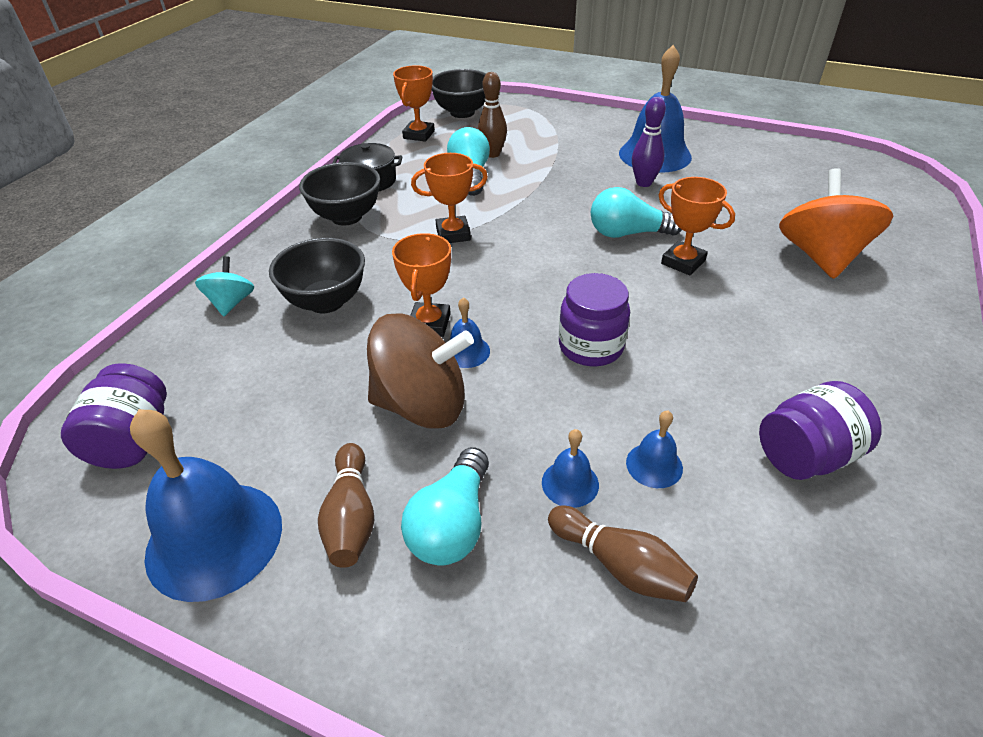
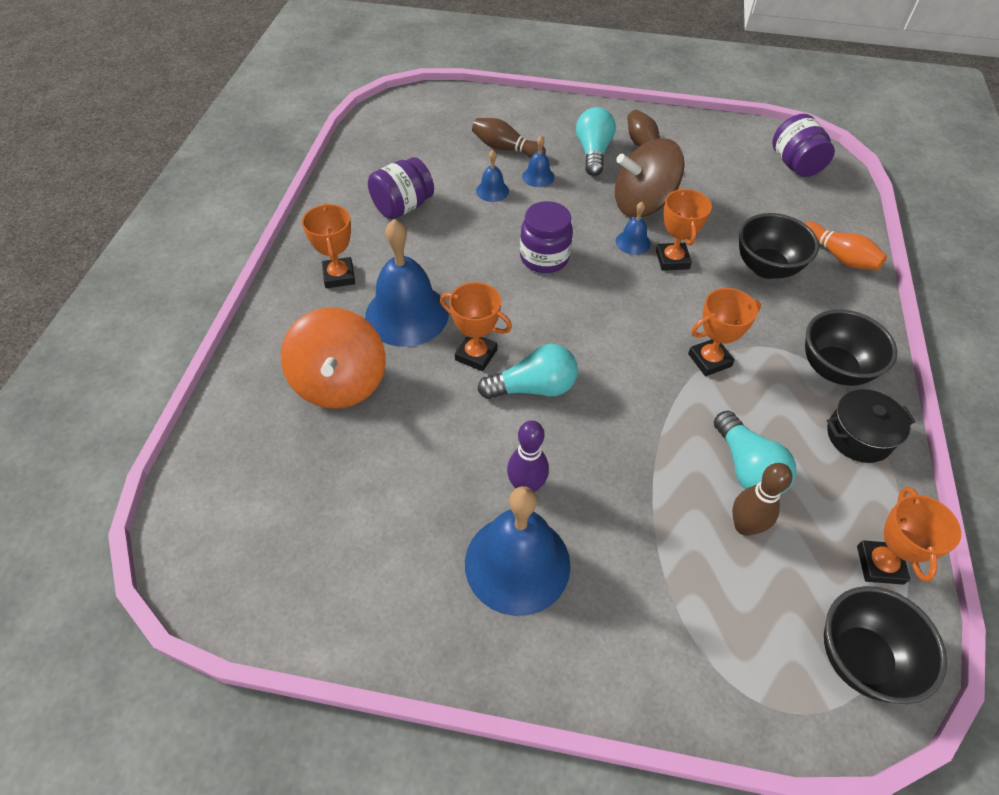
camera: 165 degrees right, 10 degrees up
blue bell [130,409,282,602] -> blue bell moved to [365,219,449,347]
turquoise spinning top [195,256,254,316] -> orange bowling pin [804,222,887,270]
none -> orange trophy [302,204,355,288]

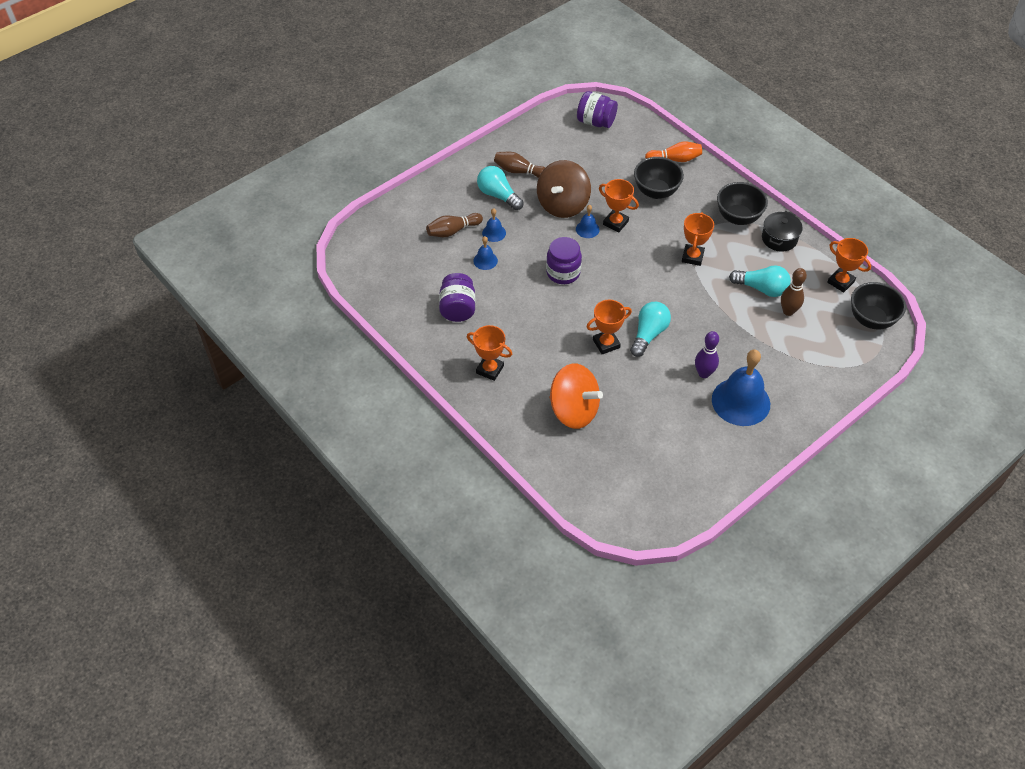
camera: 50 degrees left, 0 degrees up
blue bell [365,219,449,347] -> none

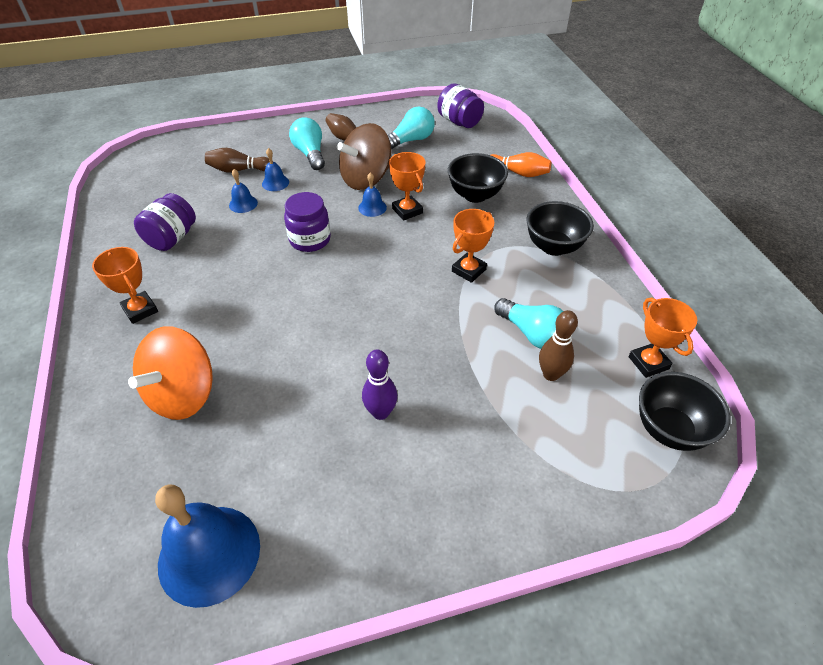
camera: 25 degrees right, 5 degrees down
orange spinning top [549,363,603,429] -> orange spinning top turned 60 degrees clockwise [128,326,213,420]
orange trophy [586,300,632,354] -> none
turquoise light bulb [630,302,671,357] -> turquoise light bulb moved to [388,106,435,149]
blue bell [712,350,770,426] -> blue bell moved to [155,484,260,608]
black pot [762,211,803,252] -> none

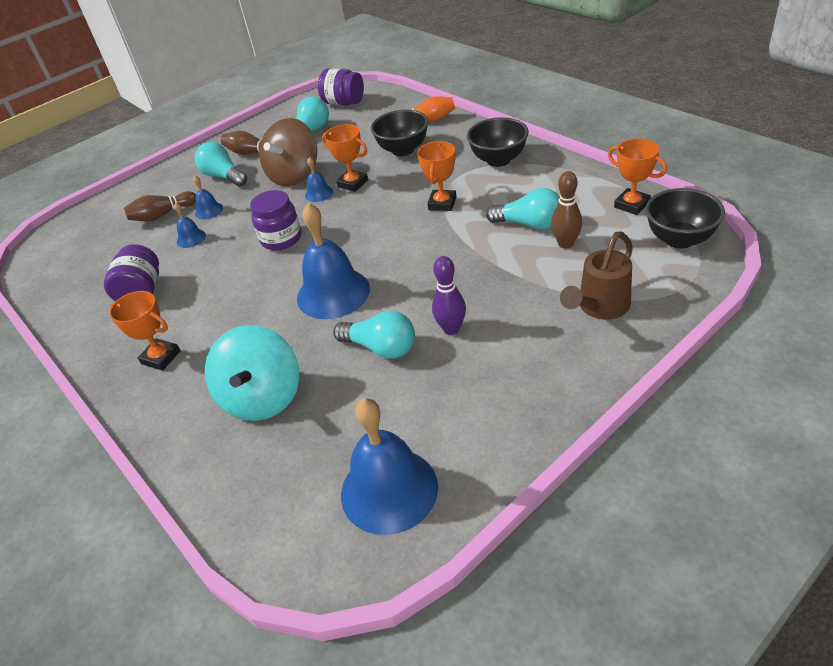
camera: 20 degrees left, 5 degrees down
orange spinning top [128,326,213,420] -> turquoise spinning top [205,325,299,421]
none -> blue bell [297,203,370,319]
none -> turquoise light bulb [333,311,415,359]
none -> brown watering can [560,231,633,320]

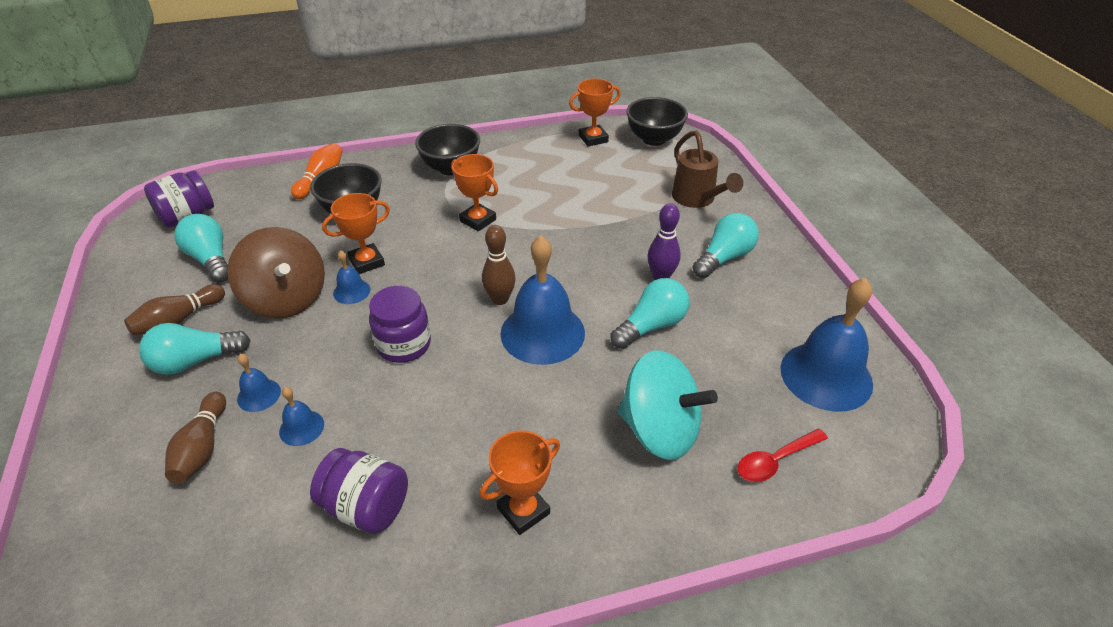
camera: 70 degrees left, 0 degrees up
turquoise light bulb [486,188,560,230] -> turquoise light bulb moved to [692,213,759,278]
brown bowling pin [551,171,582,249] -> brown bowling pin moved to [482,225,516,305]
none -> red spoon [737,429,828,482]

